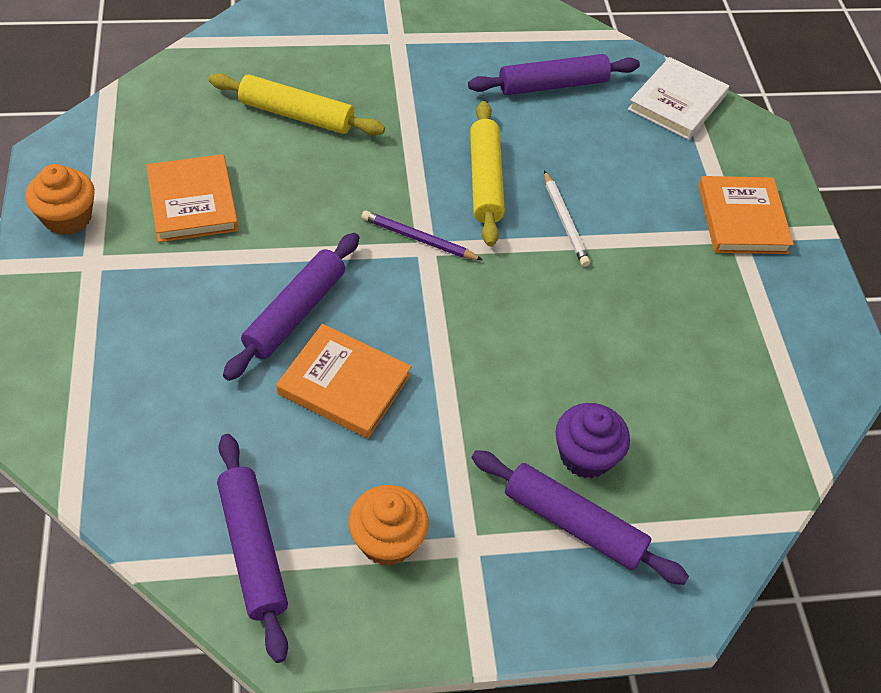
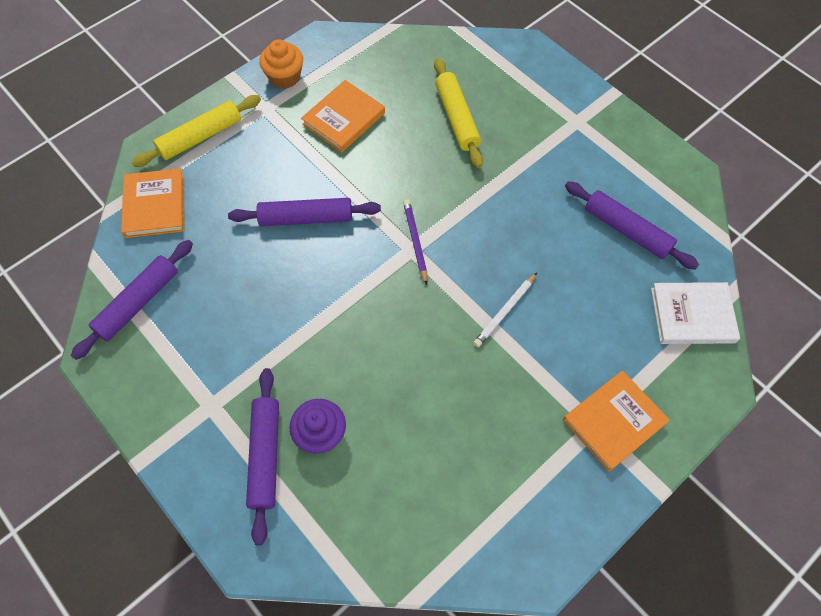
camera: 60 degrees right, 10 degrees up
orange book [276,324,412,438] -> orange book moved to [121,168,184,238]
orange cupcake [349,485,429,566] -> none
yellow rolling pin [470,101,505,247] -> yellow rolling pin moved to [132,95,261,167]

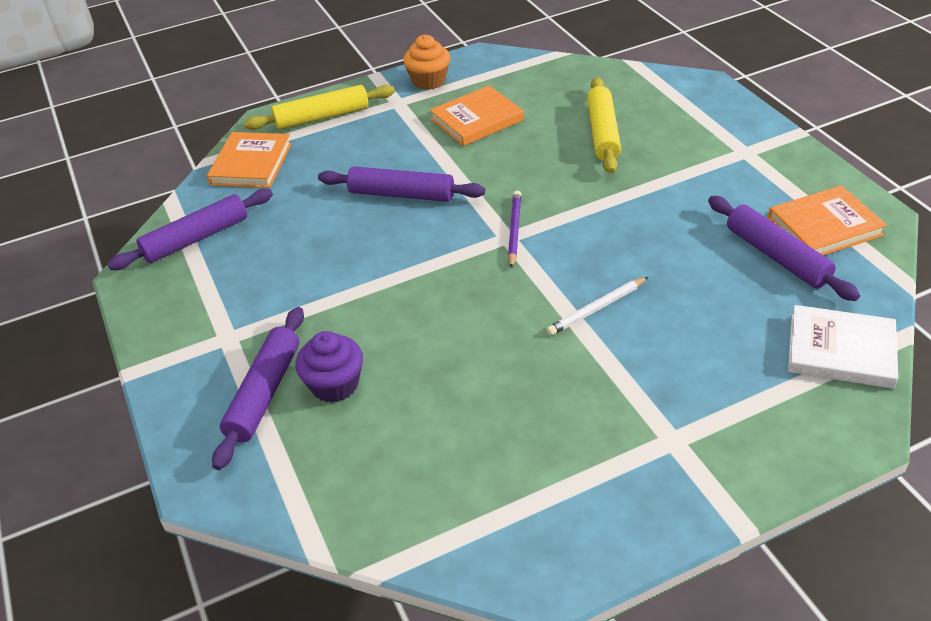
camera: 20 degrees right, 20 degrees down
orange book [563,371,670,472] -> orange book moved to [768,185,887,256]

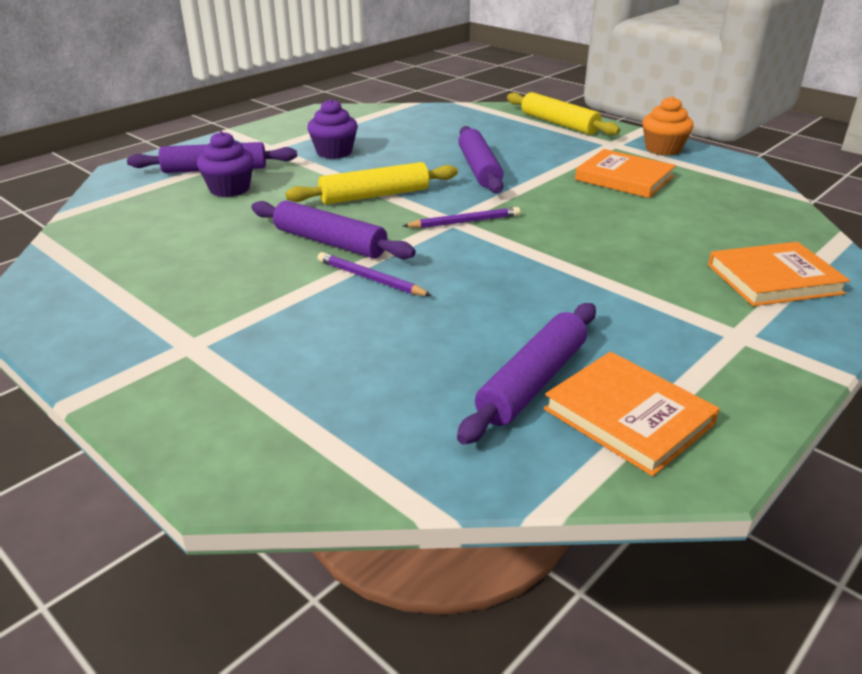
camera: 65 degrees right, 10 degrees down
purple rolling pin [107,189,273,270] -> purple rolling pin moved to [251,200,416,259]
orange book [207,132,292,188] -> orange book moved to [708,242,850,306]
white pencil [546,277,648,336] -> purple pencil [318,252,432,296]
yellow rolling pin [587,77,621,174] -> yellow rolling pin moved to [285,162,458,204]
white book [788,305,898,389] -> none
none -> purple cupcake [307,99,358,159]

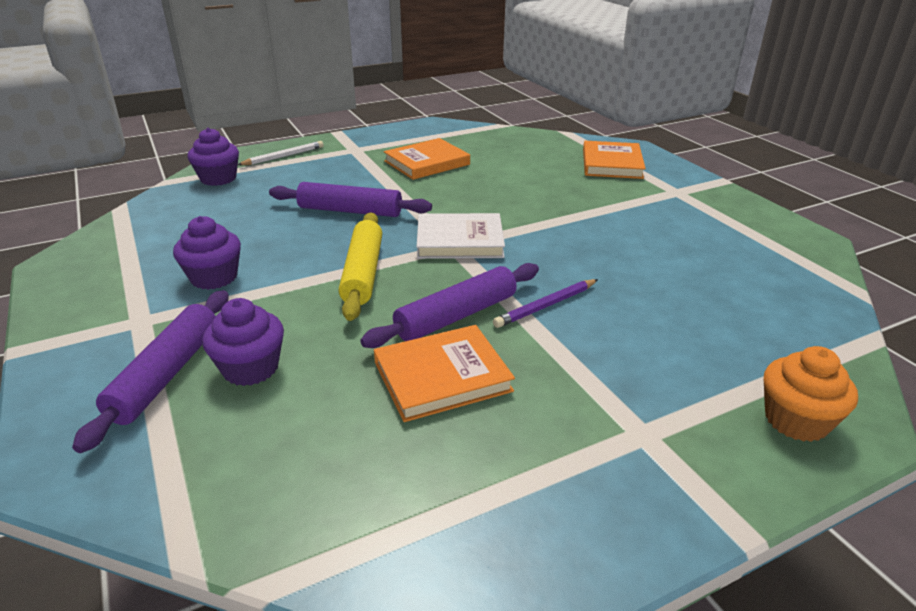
camera: 70 degrees left, 0 degrees up
purple pencil [403,207,520,229] -> white book [417,213,505,259]
purple rolling pin [457,303,596,445] -> none
yellow rolling pin [507,92,620,135] -> white pencil [238,141,324,165]
orange book [544,351,720,476] -> orange book moved to [374,325,515,422]
orange cupcake [642,96,694,156] -> orange cupcake moved to [764,346,858,442]
none -> purple cupcake [188,128,239,186]

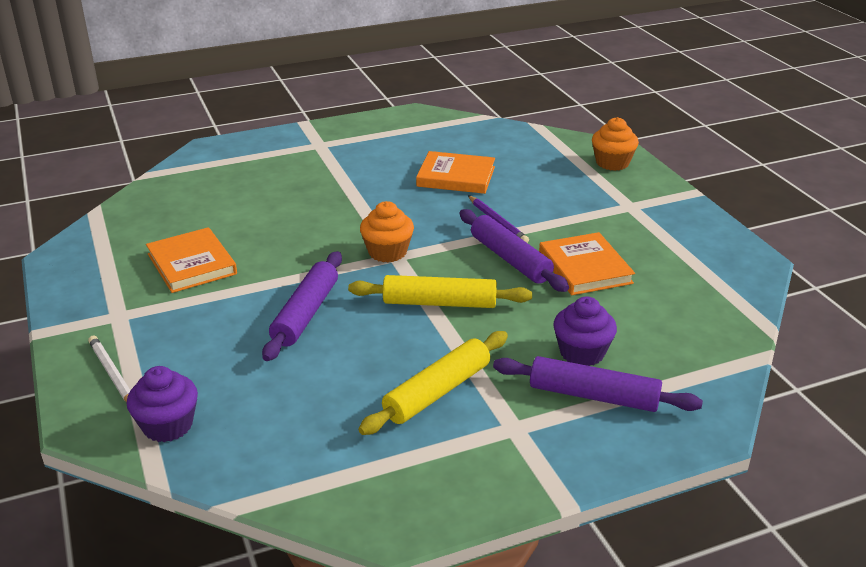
camera: 85 degrees left, 0 degrees up
purple cupcake [173,216,241,290] -> yellow rolling pin [358,331,508,435]
white book [417,213,505,259] -> orange cupcake [360,201,414,262]
orange book [583,141,646,179] -> orange book moved to [416,151,495,194]

